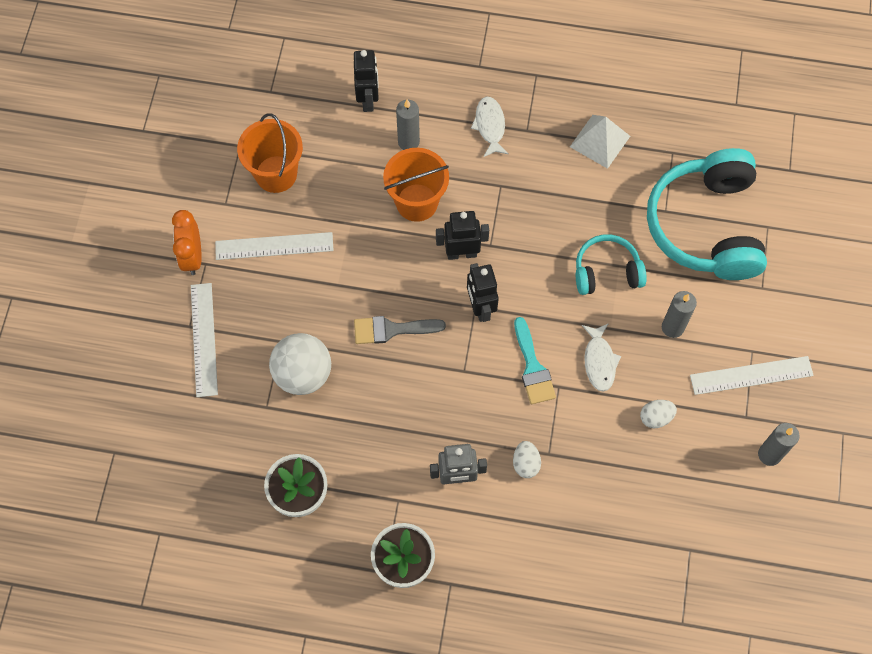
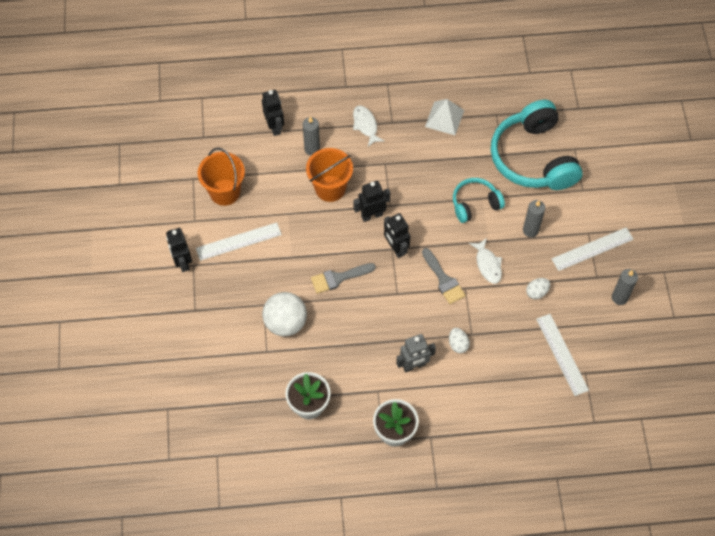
camera: 15 degrees left, 5 degrees down
orange clock [172,210,202,275] -> black robot [166,228,192,272]
white ruler [191,283,218,397] -> white ruler moved to [536,314,589,396]
turquoise brush [514,317,556,404] -> grey brush [422,248,466,304]

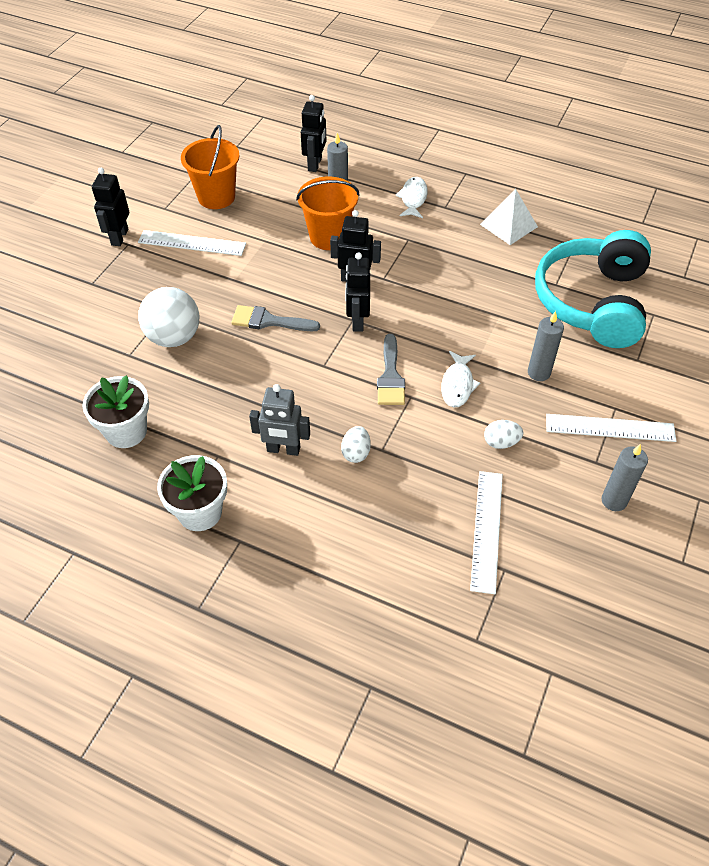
camera: 30 degrees right, 10 degrees down
turquoise headphones [453,178,505,223] -> none

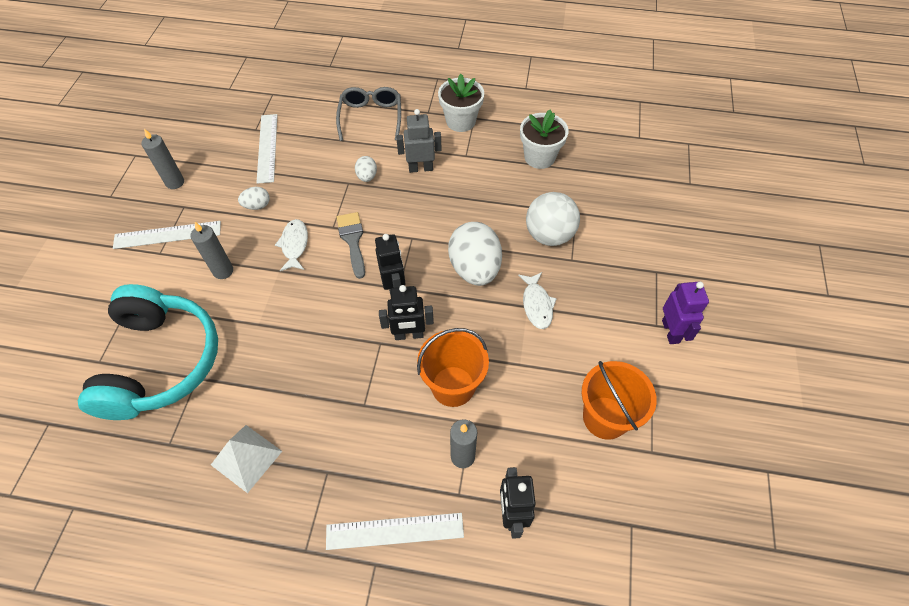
camera: 165 degrees right, 5 degrees up
black robot [92,168,129,246] -> purple robot [662,282,709,344]
white ruler [138,230,246,256] -> white ruler moved to [326,513,464,550]
grey brush [231,305,320,331] -> white egg [448,222,502,286]
white fish [395,177,428,218] -> white fish moved to [518,272,557,329]
none -> grey glasses [336,87,401,141]

